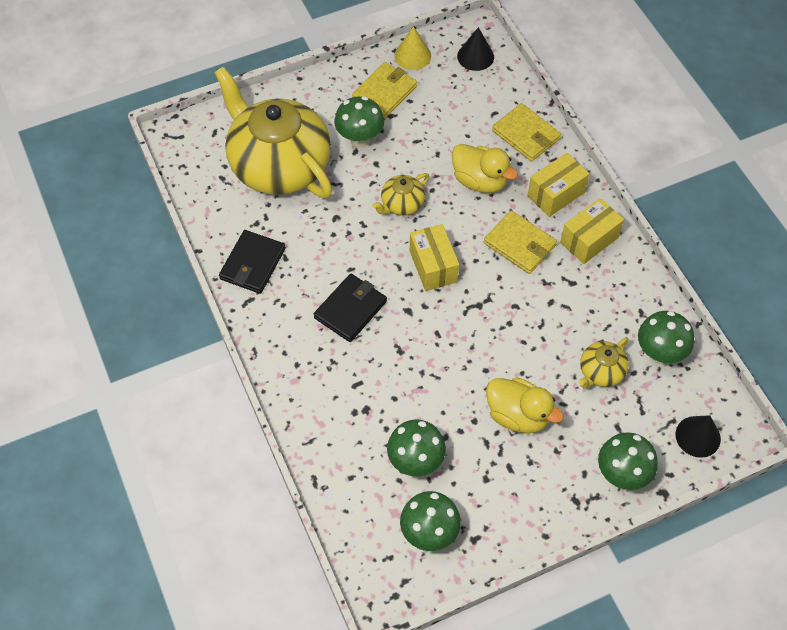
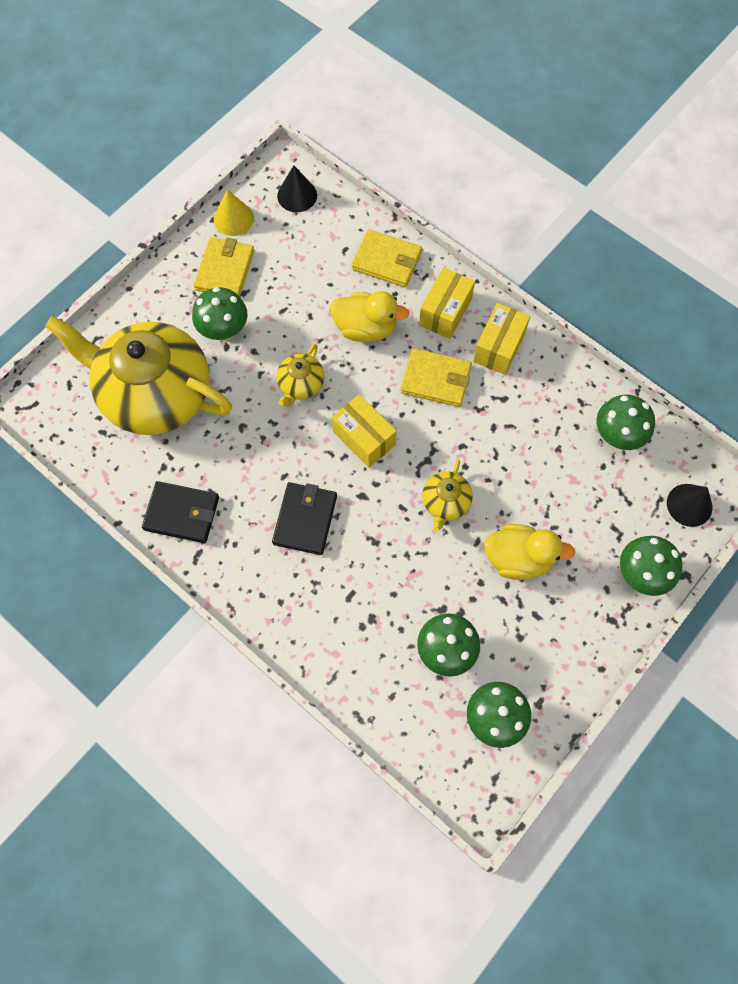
camera: 25 degrees left, 10 degrees up
black wallet [219,230,286,294] -> black wallet turned 75 degrees counterclockwise [142,481,219,543]
yellow teapot [579,337,629,389] -> yellow teapot moved to [422,460,473,532]

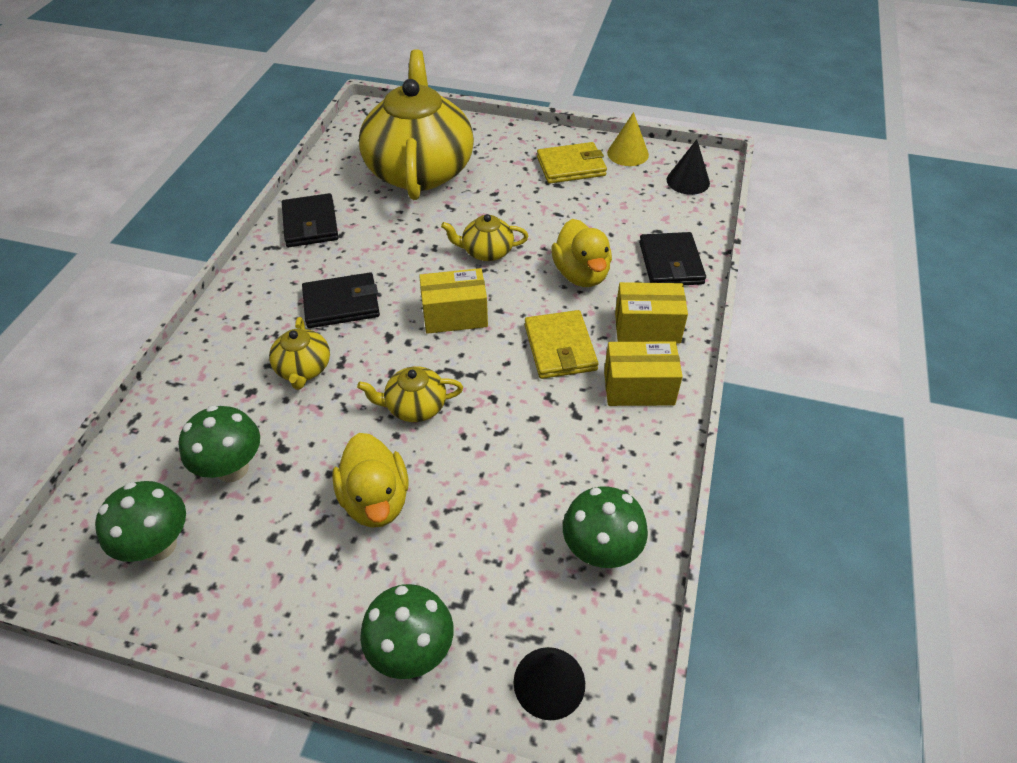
camera: 65 degrees right, 20 degrees down
green mushroom [192,287,248,341] -> none
yellow box [332,394,397,468] -> yellow box turned 60 degrees clockwise [419,268,488,334]
yellow wallet [351,229,422,287] -> black wallet [639,232,706,285]
none -> yellow teapot [269,317,330,390]

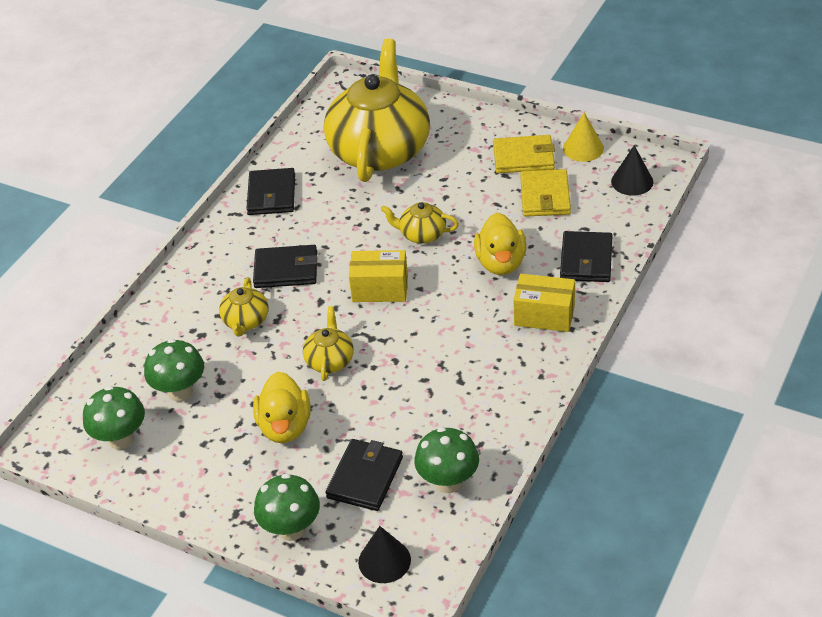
camera: 15 degrees right, 5 degrees down
yellow teapot [357,366,463,422] -> yellow teapot turned 90 degrees clockwise [303,306,354,381]
yellow wallet [525,310,598,379] -> yellow wallet moved to [520,169,571,217]
yellow box [604,341,683,406] -> none
none -> black wallet [326,439,403,511]

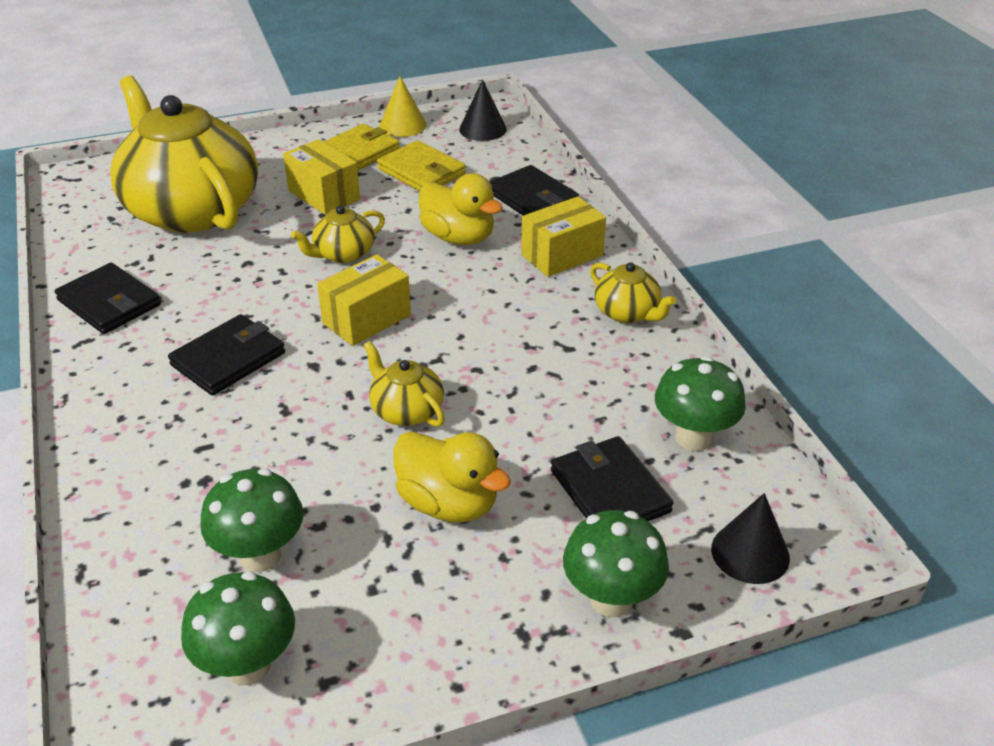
camera: 50 degrees left, 5 degrees down
yellow teapot [219,278,269,336] -> yellow teapot moved to [590,262,676,323]
none -> yellow box [283,139,360,215]

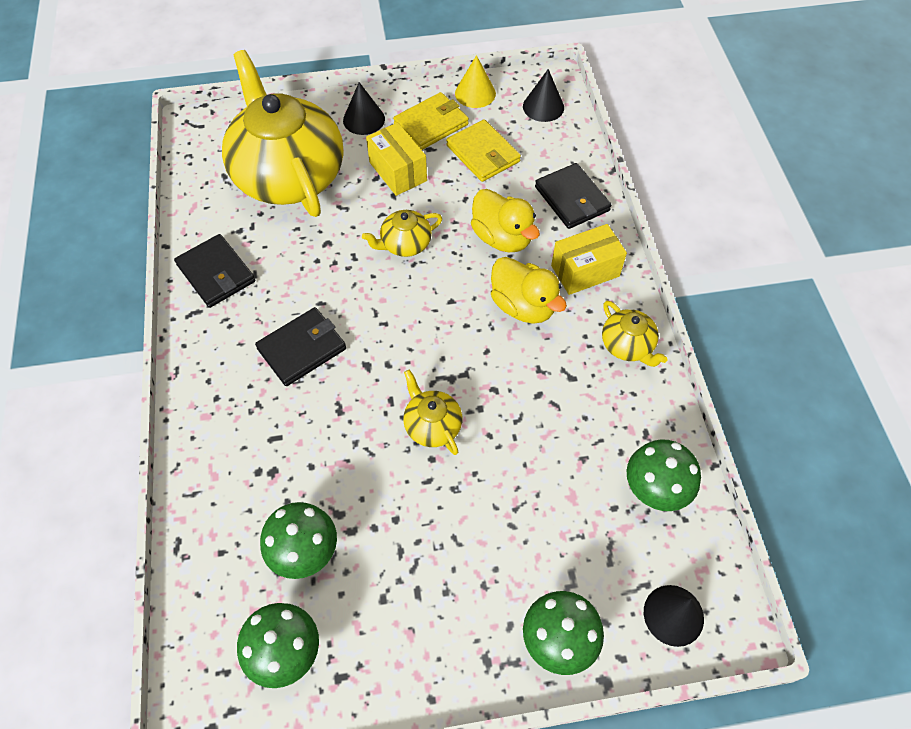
camera: 10 degrees right, 20 degrees up
yellow box [317,254,411,346] -> none
yellow duck [393,432,511,522] -> yellow duck moved to [491,257,567,324]
black wallet [551,436,674,521] -> none
none -> black cone [343,82,385,135]

